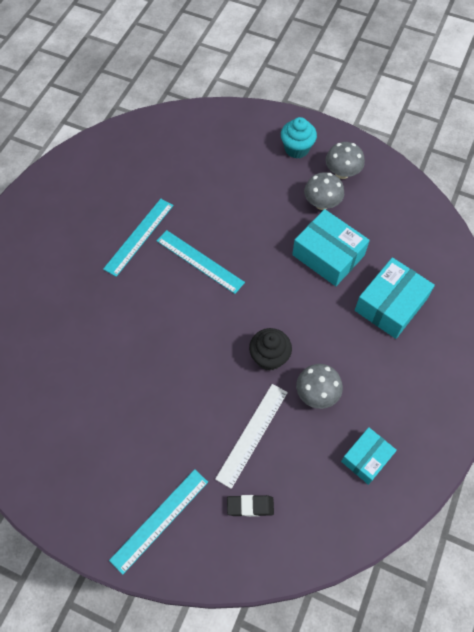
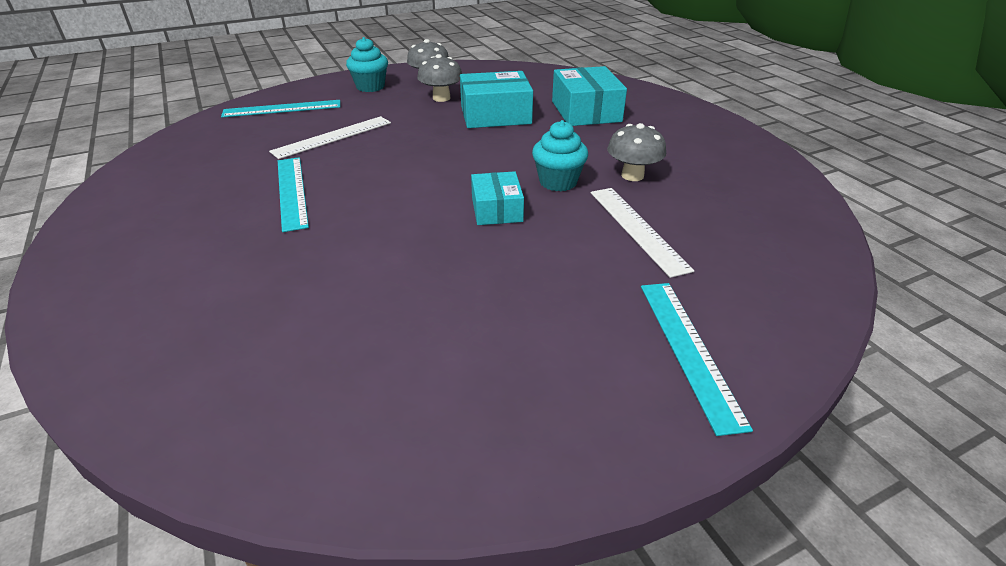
camera: 50 degrees left, 25 degrees down
turquoise ruler [157,230,245,294] -> turquoise ruler moved to [221,100,340,117]
black eraser [227,495,274,517] -> none
black cupcake [249,328,292,371] -> turquoise cupcake [532,120,588,191]
turquoise box [341,427,397,485] -> turquoise box moved to [471,171,524,225]
none -> white ruler [269,116,391,159]

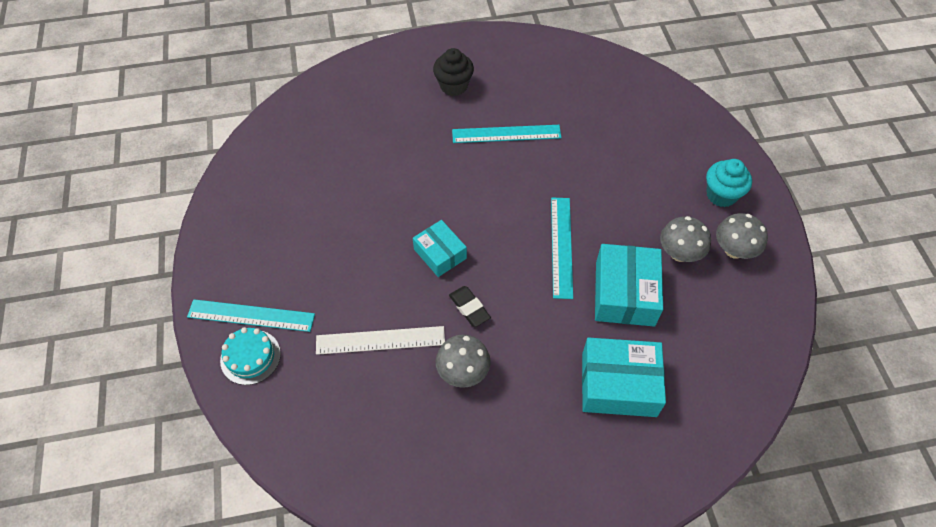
camera: 105 degrees right, 20 degrees up
turquoise ruler [221,100,340,117] -> turquoise ruler moved to [551,198,573,299]
white ruler [269,116,391,159] -> none
turquoise box [471,171,524,225] -> turquoise box turned 45 degrees clockwise [413,220,467,277]
turquoise cupcake [532,120,588,191] -> black eraser [449,286,491,327]
none -> turquoise cake [220,327,281,385]
none -> black cupcake [433,48,474,96]

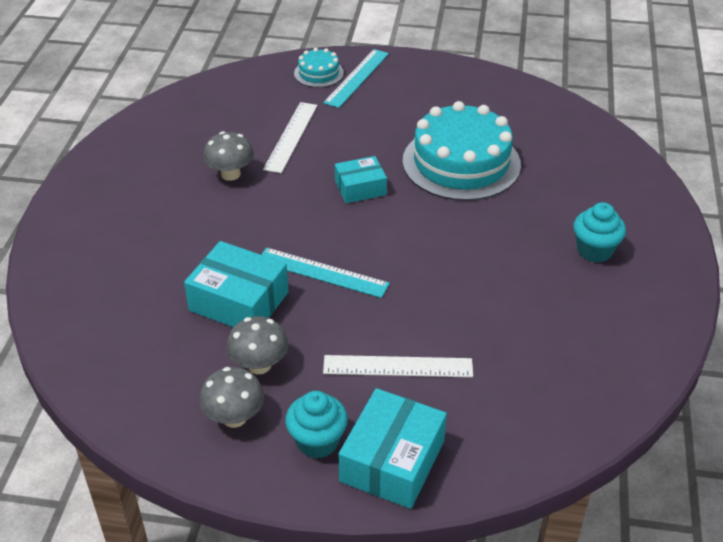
camera: 110 degrees right, 15 degrees down
black cupcake [433,48,474,96] -> turquoise cupcake [574,202,626,263]
black eraser [449,286,491,327] -> none
turquoise ruler [452,125,561,143] -> none
turquoise box [582,337,666,417] -> turquoise box moved to [338,388,447,509]
none -> white ruler [323,355,473,377]
none -> turquoise cake [403,101,521,201]

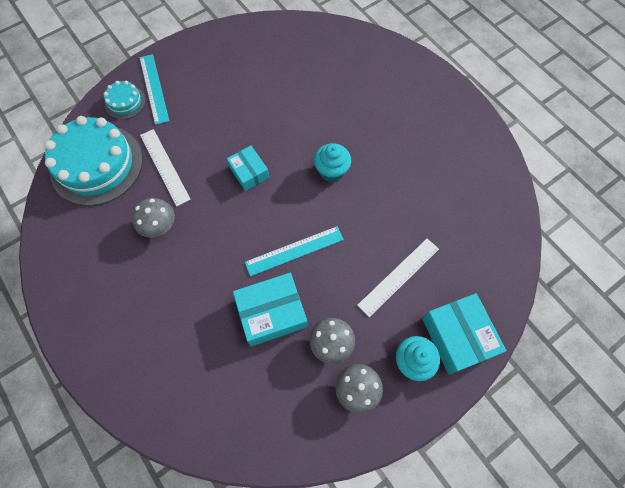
camera: 45 degrees left, 25 degrees up
turquoise box [335,156,387,203] -> turquoise box turned 60 degrees counterclockwise [227,146,269,191]
turquoise cake [403,101,521,201] -> turquoise cake moved to [45,116,143,206]
turquoise cupcake [574,202,626,263] -> turquoise cupcake moved to [314,143,351,182]

